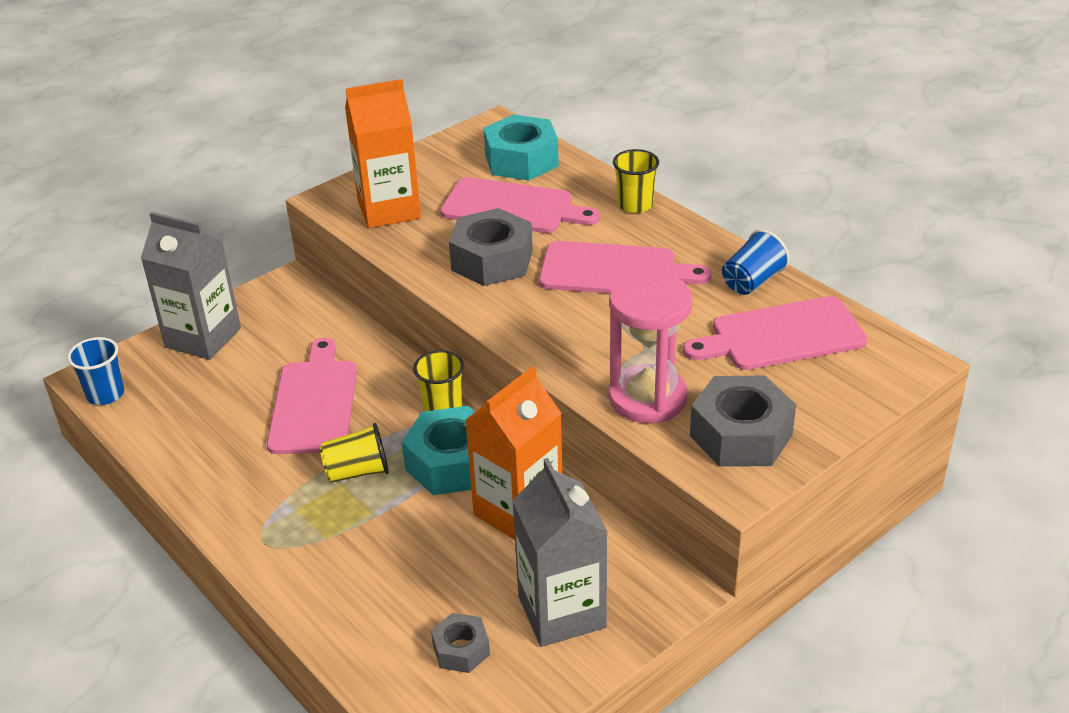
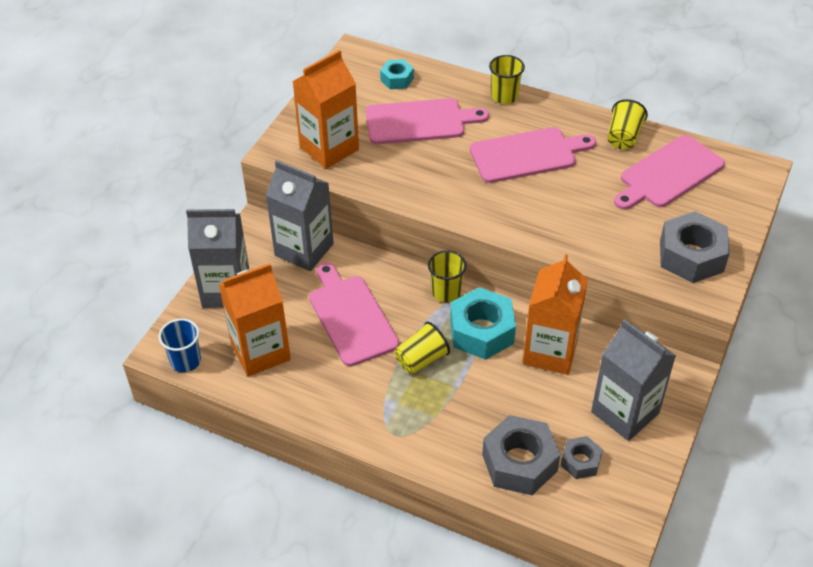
camera: 25 degrees left, 10 degrees up
grey nut [449,208,533,286] -> grey nut moved to [482,415,560,495]
turquoise nut [484,114,559,181] -> turquoise nut [380,59,414,89], size x0.55
pink hourglass [609,271,692,423] -> none
blue cup [722,229,790,295] -> yellow cup [607,99,648,150]
none -> orange carton [219,263,291,376]
none -> grey carton [265,160,334,271]

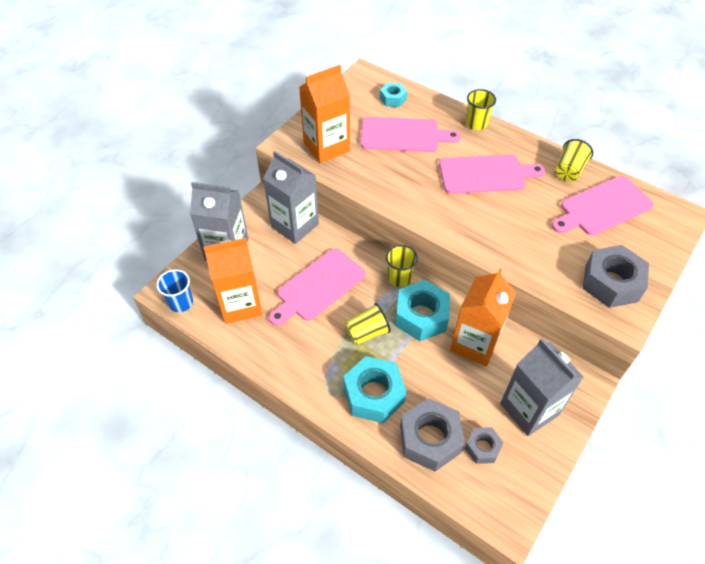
camera: 10 degrees right, 5 degrees up
pink cutting board [309,262,399,366] -> pink cutting board turned 120 degrees counterclockwise [269,248,366,326]
none -> turquoise nut [343,356,406,423]

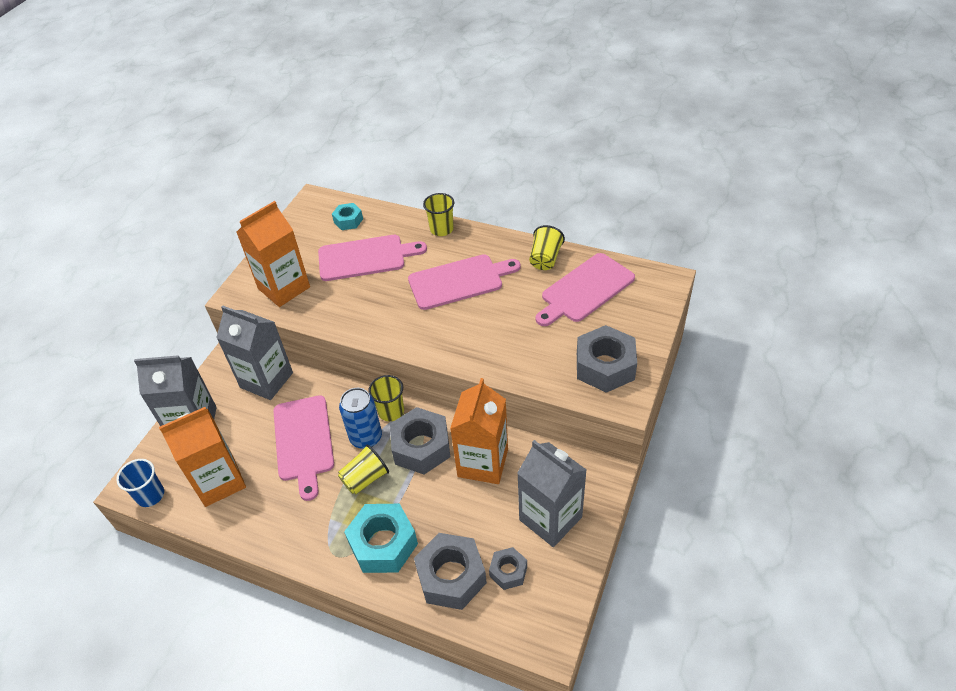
camera: 10 degrees left, 5 degrees down
pink cutting board [269,248,366,326] -> pink cutting board turned 45 degrees counterclockwise [273,395,334,501]
turquoise nut [396,280,450,341] -> grey nut [390,407,450,475]
none -> blue can [339,388,382,449]

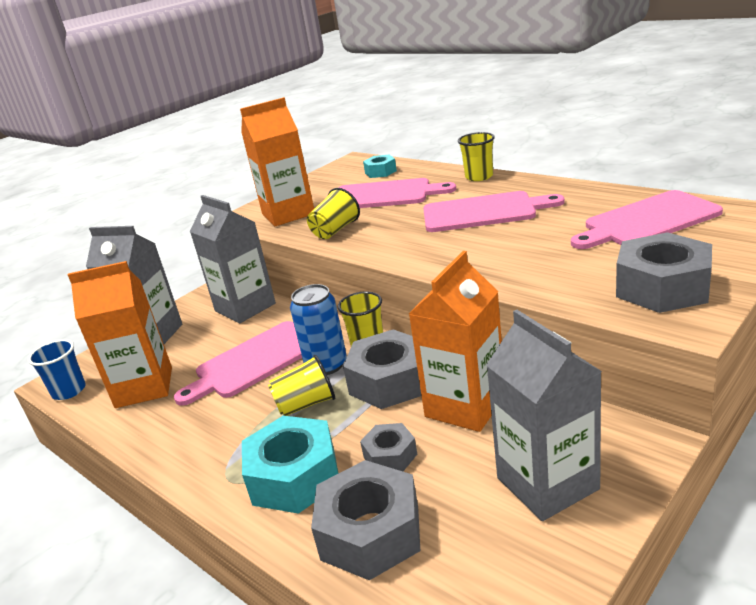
camera: 20 degrees right, 20 degrees down
pink cutting board [273,395,334,501] -> pink cutting board turned 45 degrees clockwise [174,321,302,406]
grey nut [489,547,527,590] -> grey nut moved to [360,423,417,471]
yellow cup [529,225,565,270] -> yellow cup moved to [307,188,360,239]

